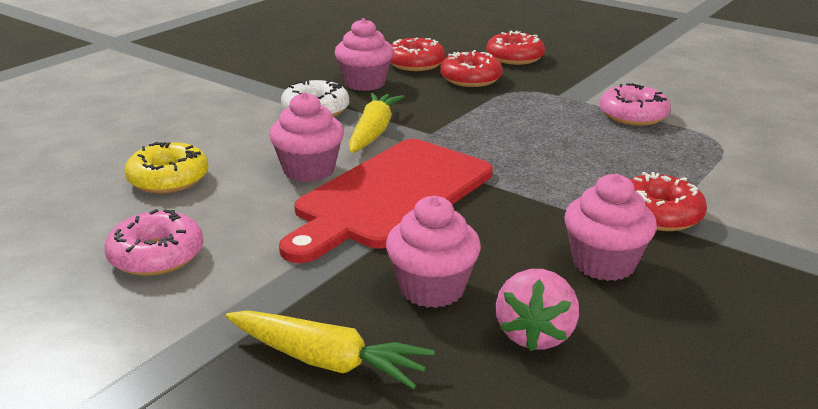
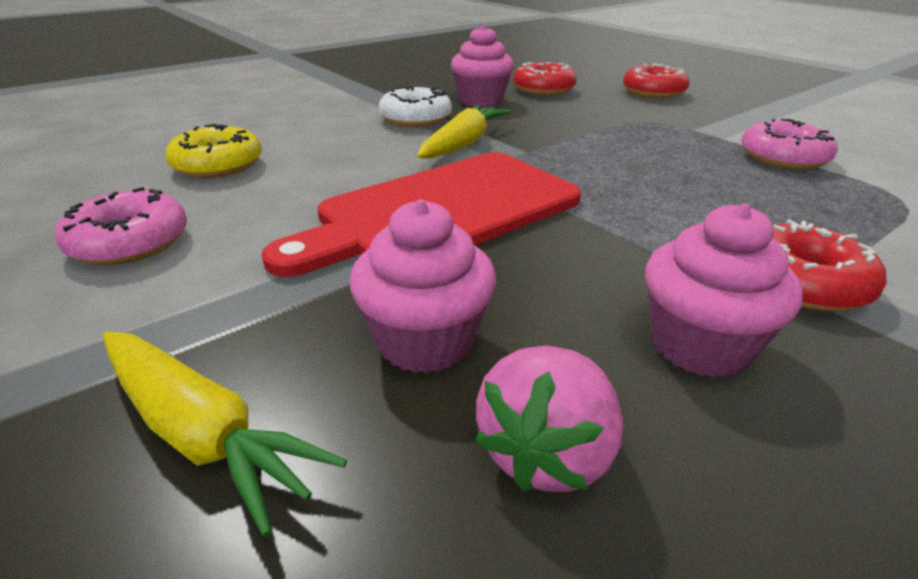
camera: 15 degrees right, 5 degrees up
pink cupcake [269,92,344,182] -> none
red donut [440,50,503,87] -> none

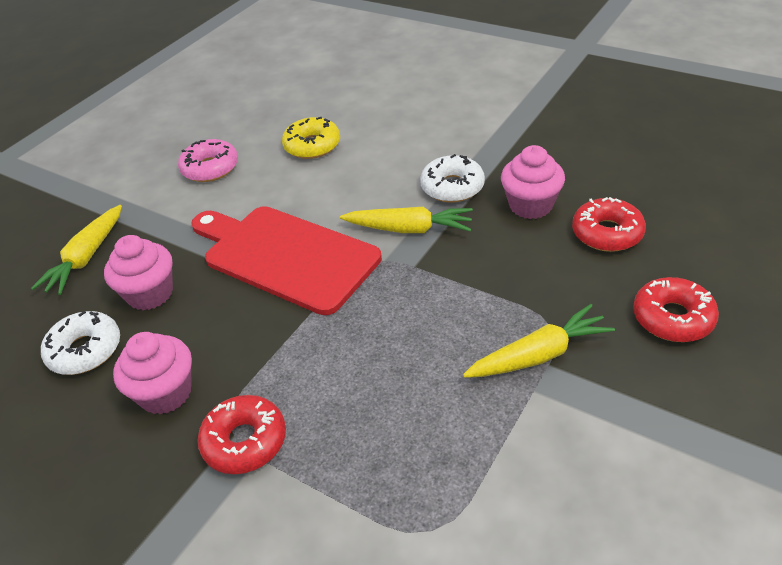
camera: 75 degrees right, 10 degrees up
pink strawberry [475,346,623,492] -> white donut [41,311,120,375]
pink donut [741,118,838,170] -> none
none -> yellow carrot [463,304,615,378]

